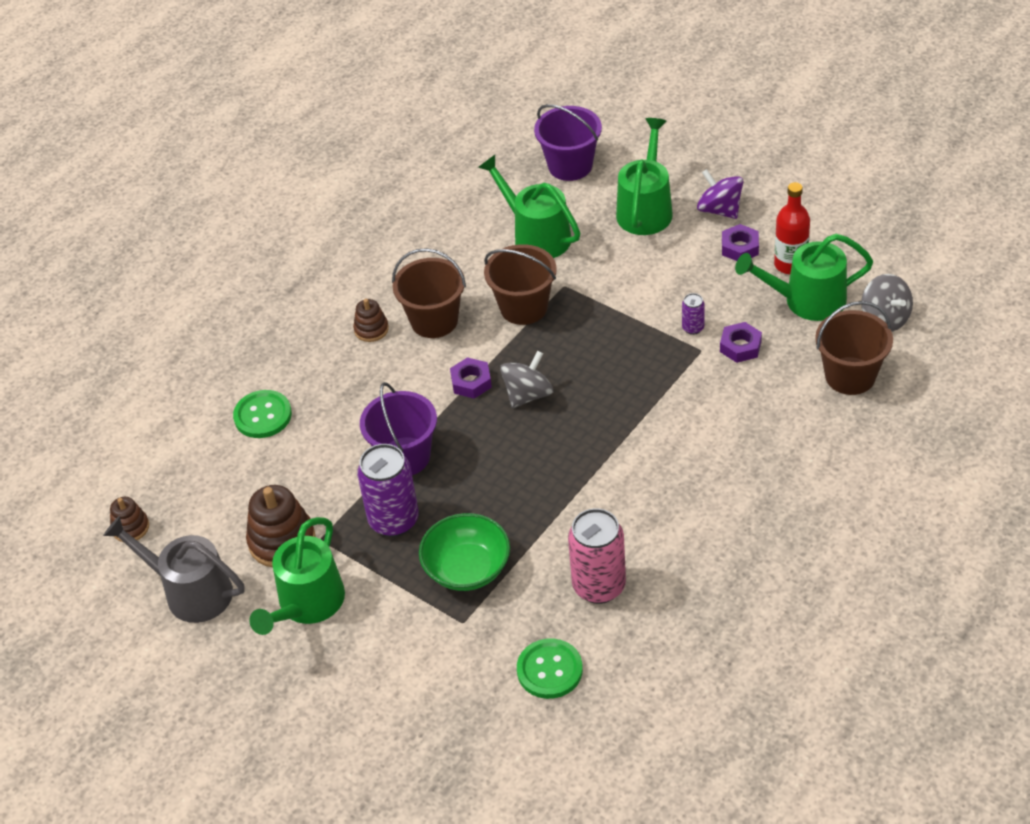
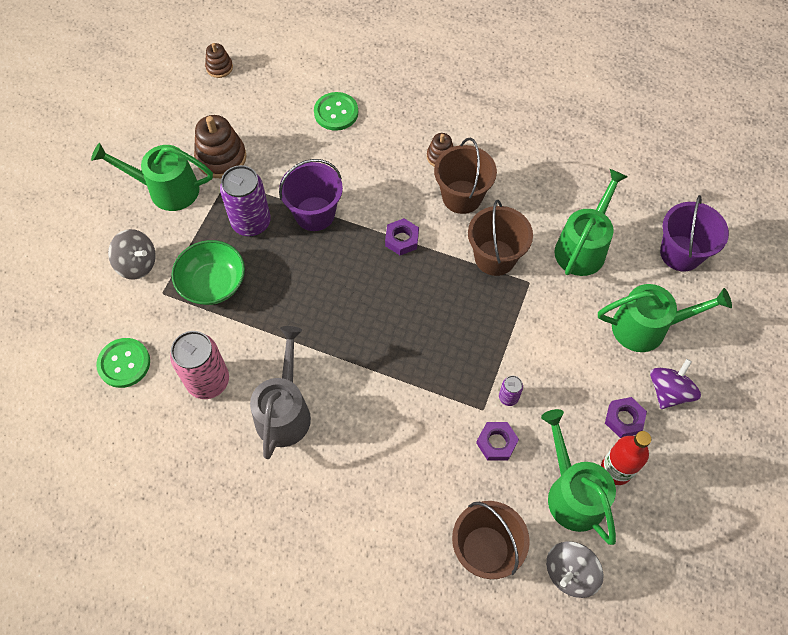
camera: 70 degrees right, 15 degrees up
grey watering can [103,516,245,623] -> grey watering can moved to [250,326,311,459]
grey spinning top [500,351,553,408] -> grey spinning top moved to [108,229,156,280]

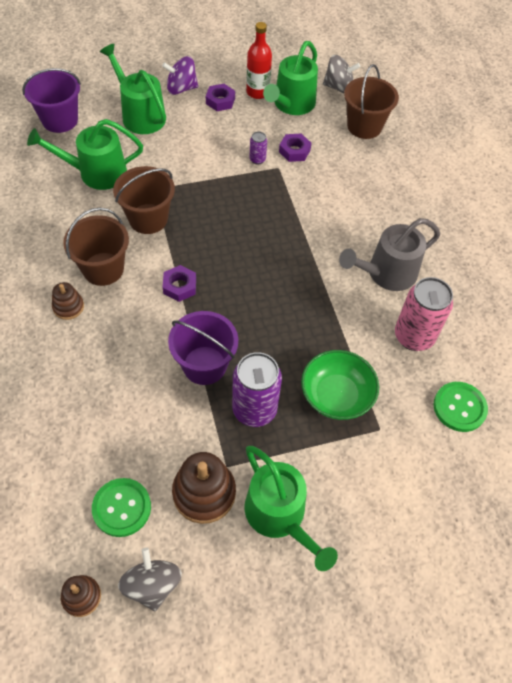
camera: 130 degrees left, 5 degrees down
grey spinning top [108,229,156,280] -> grey spinning top moved to [118,548,182,611]
green button [314,92,358,131] -> green button moved to [92,478,151,537]

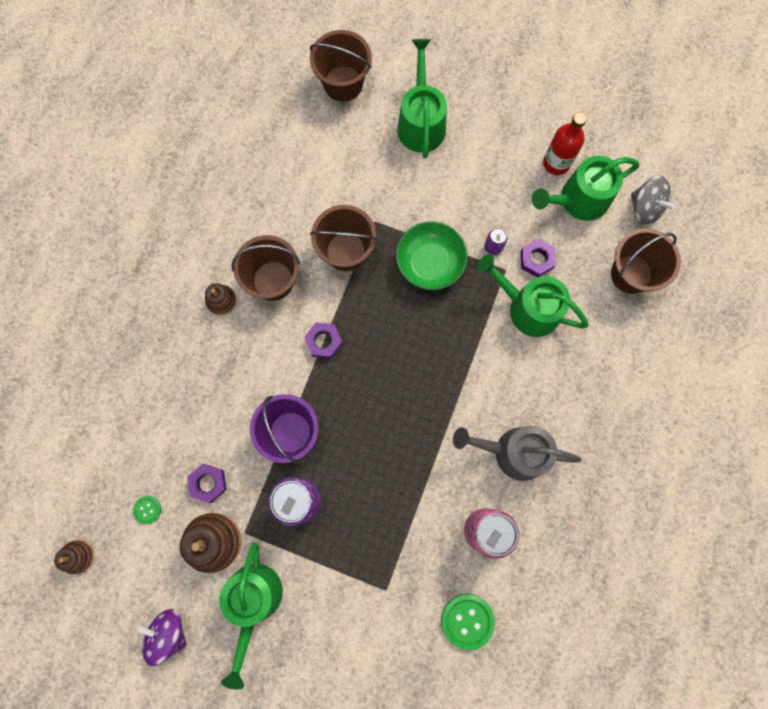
camera: 40 degrees right, 20 degrees up
purple bucket [22,68,81,133] -> brown bucket [310,30,372,102]
green watering can [27,119,143,190] -> green watering can moved to [477,254,589,337]
green button [92,478,151,537] -> green button [133,496,161,524], size x0.53
grey spinning top [118,548,182,611] -> none
purple spinning top [162,56,198,95] -> purple spinning top moved to [136,609,187,666]
purple nut [206,84,235,111] -> purple nut moved to [187,464,227,503]
green bowl [301,350,379,420] -> green bowl moved to [396,222,468,290]

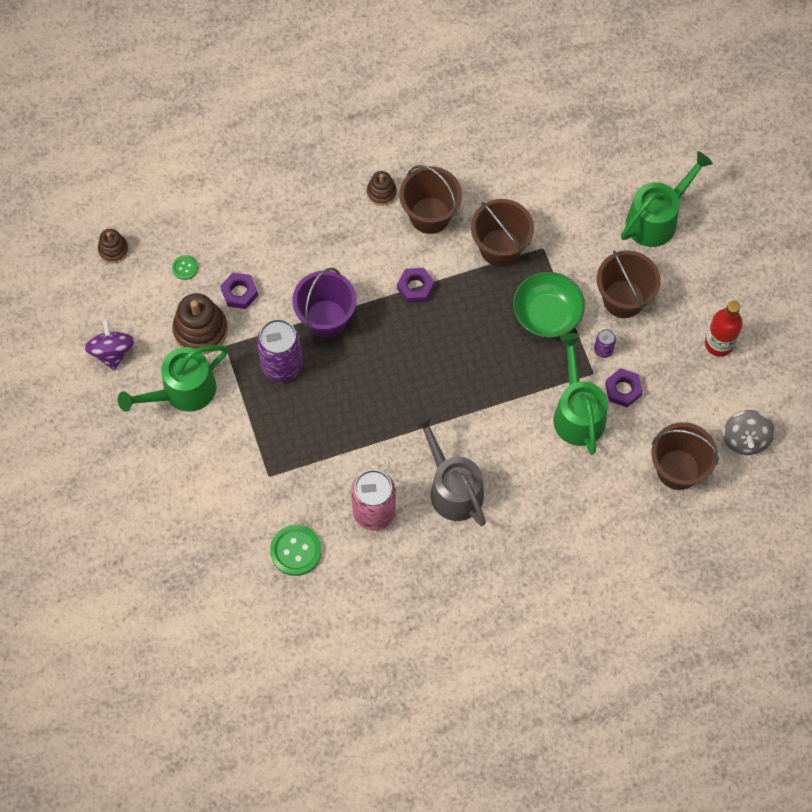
camera: 50 degrees right, 10 degrees down
brown bucket [310,30,372,102] -> brown bucket moved to [597,250,661,318]
green watering can [532,156,639,221] -> none

